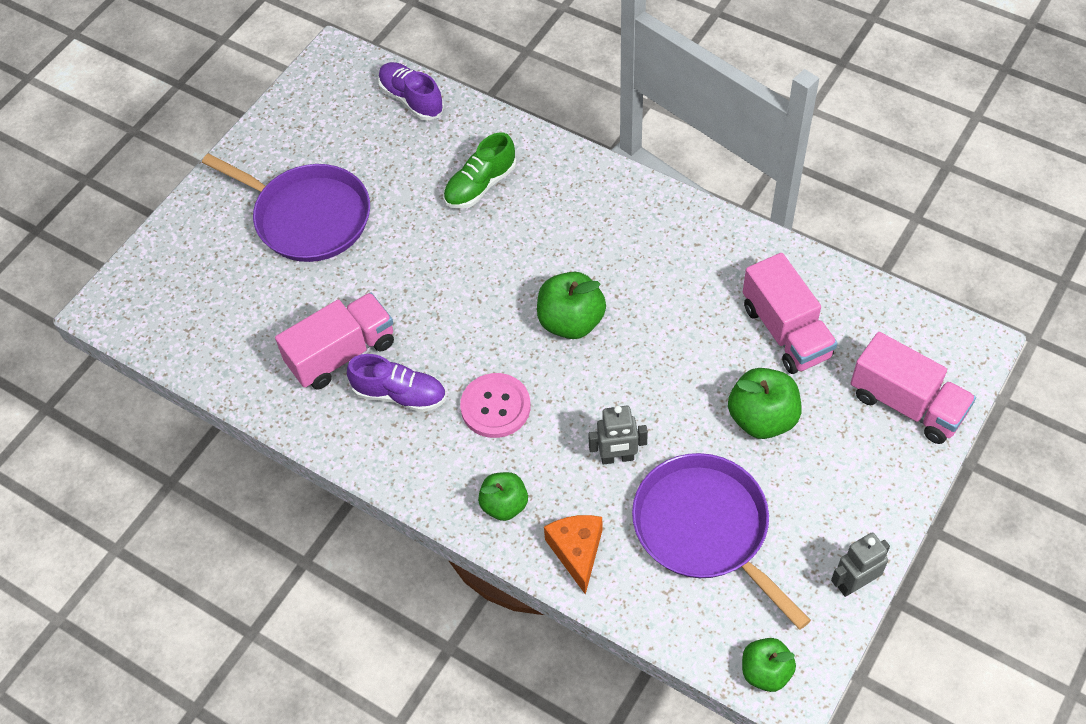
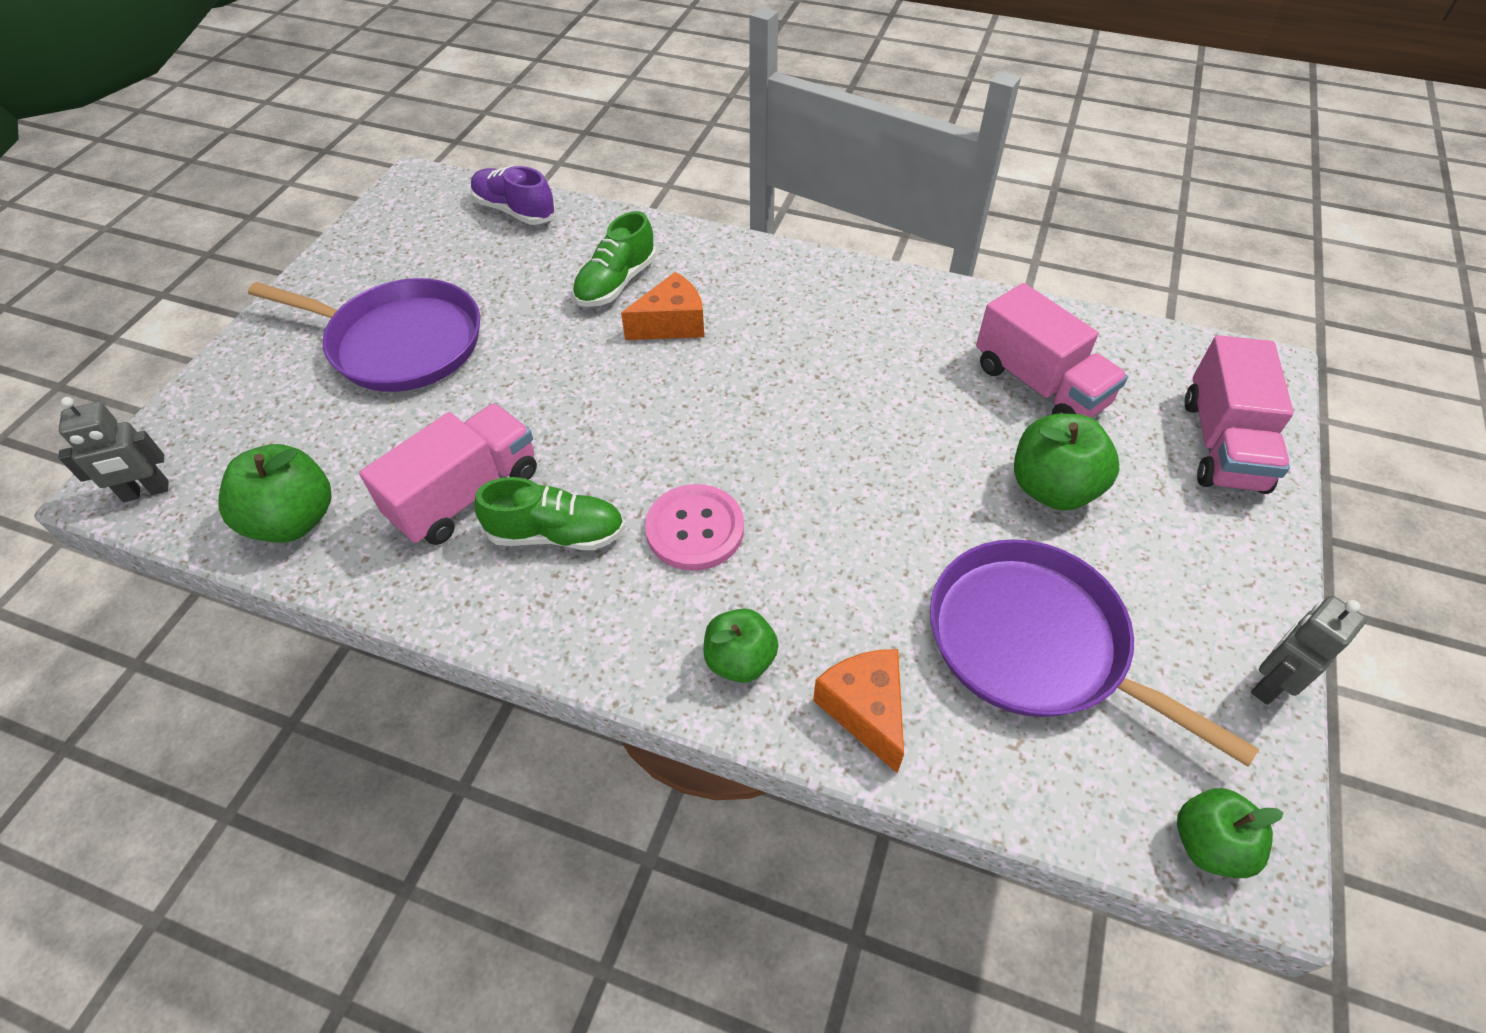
camera: 15 degrees left, 5 degrees down
purple shoe [347,354,446,412] -> green shoe [475,477,625,550]
green apple [537,272,606,339] -> green apple moved to [218,444,331,543]
grey robot [588,406,648,465] -> grey robot moved to [58,397,169,502]
pink truck [851,332,976,444] -> pink truck turned 75 degrees clockwise [1185,335,1294,494]
none -> orange cheese [621,272,704,340]

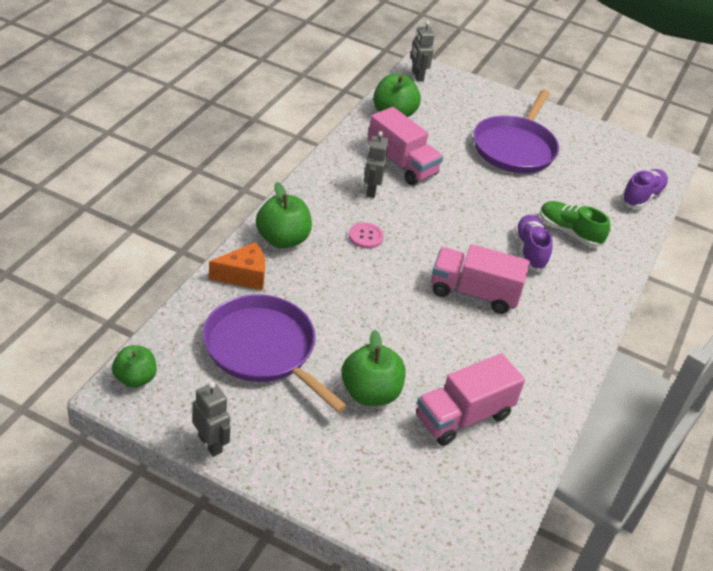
camera: 90 degrees right, 10 degrees down
green shoe [475,477,625,550] -> grey robot [364,131,388,198]
orange cheese [621,272,704,340] -> purple shoe [514,215,553,272]
pink button [645,484,744,571] -> pink button [349,223,384,249], size x0.65
green apple [704,609,779,683] -> green apple [256,182,312,249], size x1.50
purple pan [930,539,1259,767] -> purple pan turned 90 degrees counterclockwise [203,294,347,413]
pink truck [1185,335,1294,494] -> pink truck moved to [431,244,530,314]

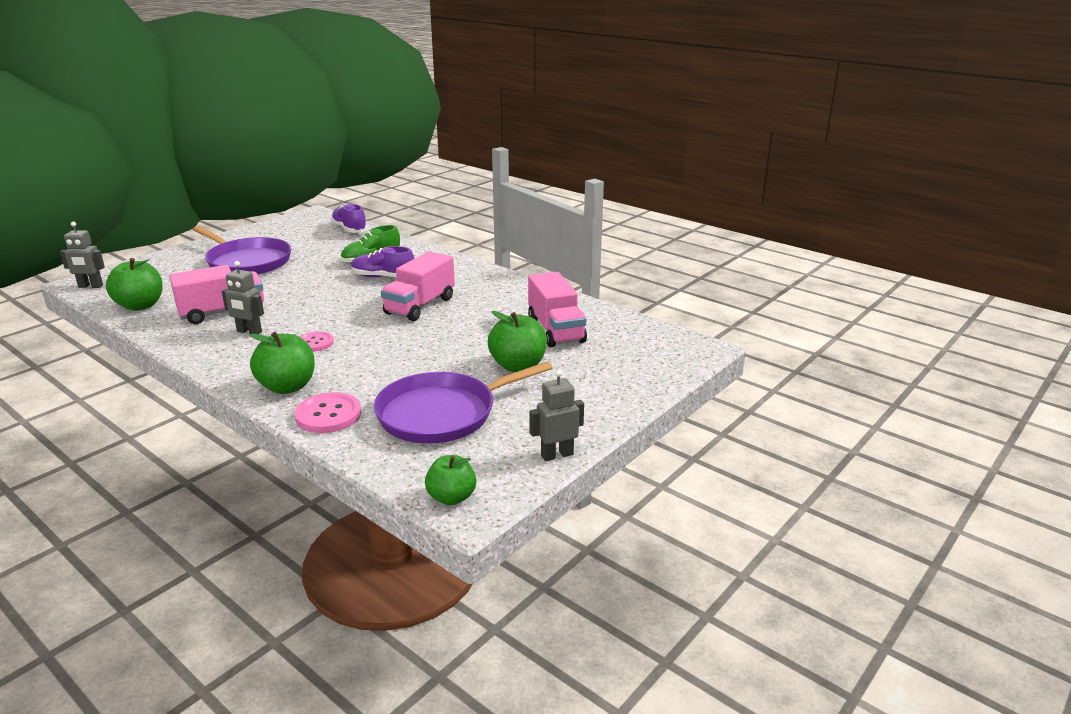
camera: 70 degrees left, 15 degrees down
orange cheese [209,242,265,290] -> pink button [294,392,361,433]

